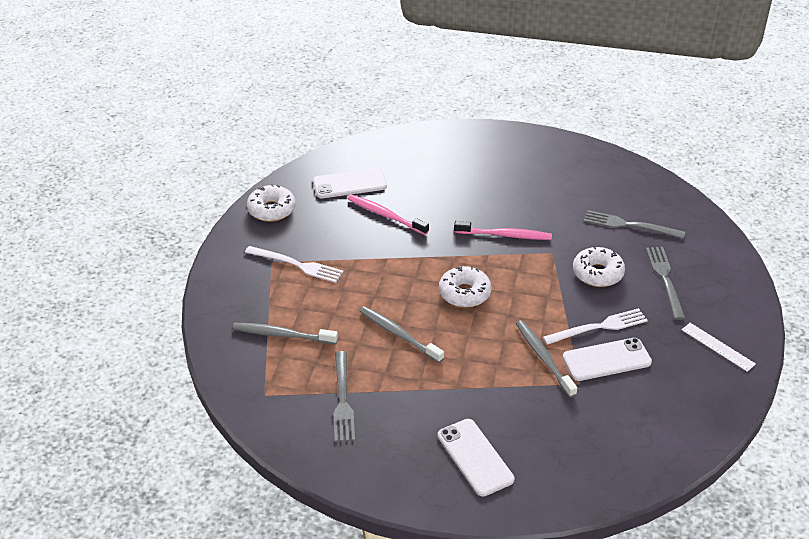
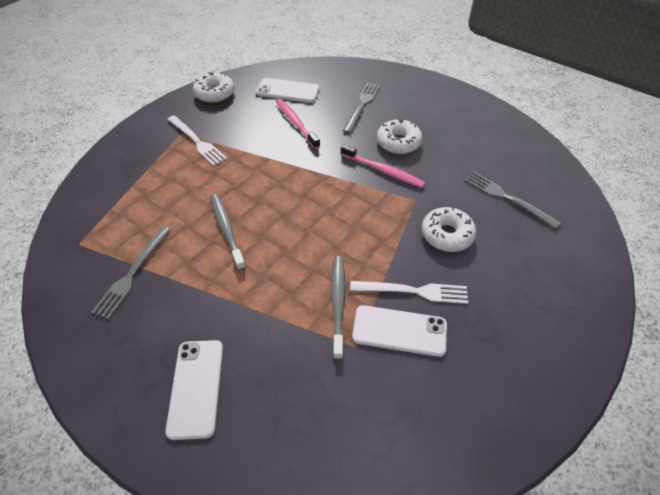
camera: 25 degrees right, 10 degrees up
grey toothbrush [233,323,338,344] -> none
white donut [439,266,491,308] -> white donut moved to [377,119,422,154]
grey fork [646,247,685,320] -> grey fork moved to [343,82,380,133]
white ruler [682,323,756,372] -> none

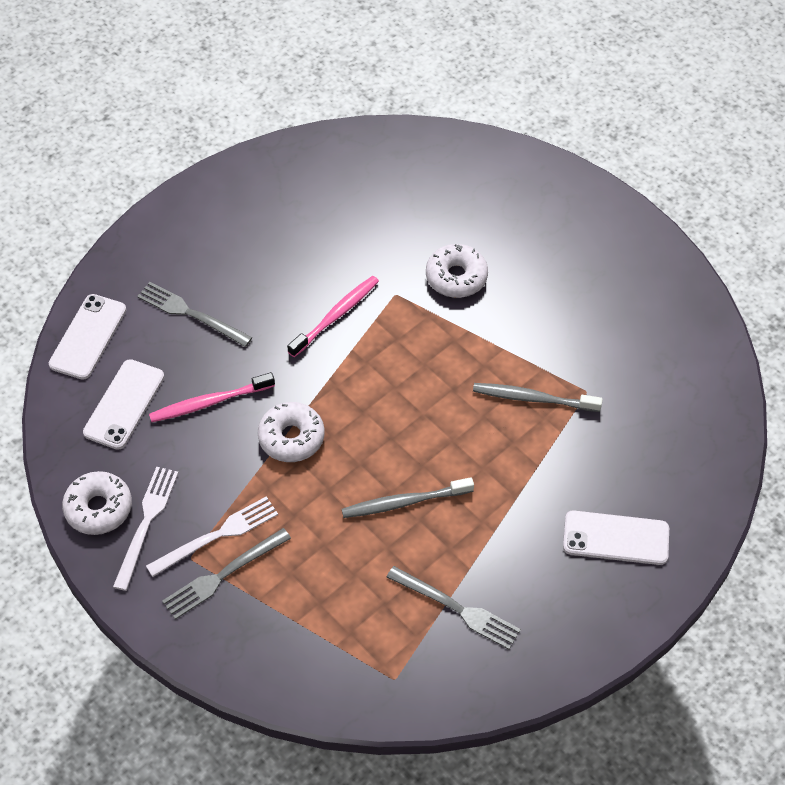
camera: 80 degrees left, 5 degrees up
white fork [350,281,468,304] -> white fork moved to [113,467,179,591]
white phone [352,305,447,357] -> white phone moved to [49,294,126,380]
white donut [377,119,422,154] -> white donut moved to [258,402,325,462]
grey fork [464,171,561,229] -> grey fork moved to [162,528,291,620]

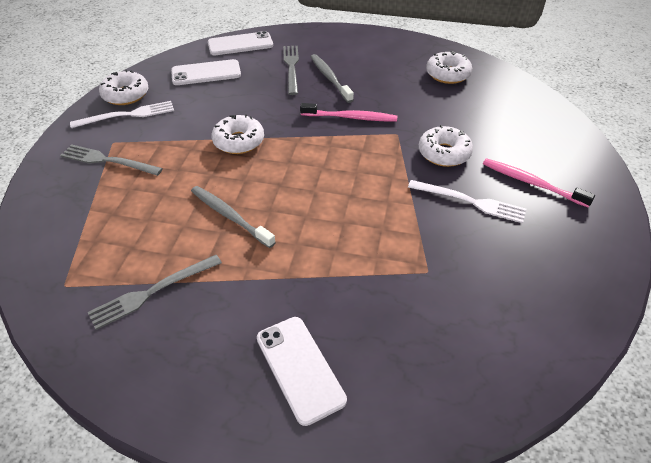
camera: 55 degrees right, 10 degrees down
white fork [146,496,278,577] -> white fork moved to [408,180,526,223]
pink toothbrush [149,372,275,422] -> pink toothbrush moved to [483,158,595,208]
grey fork [387,566,521,649] -> grey fork turned 60 degrees clockwise [88,255,222,330]
grey toothbrush [473,383,603,412] -> grey toothbrush moved to [311,54,354,103]
none -> white donut [426,51,472,84]

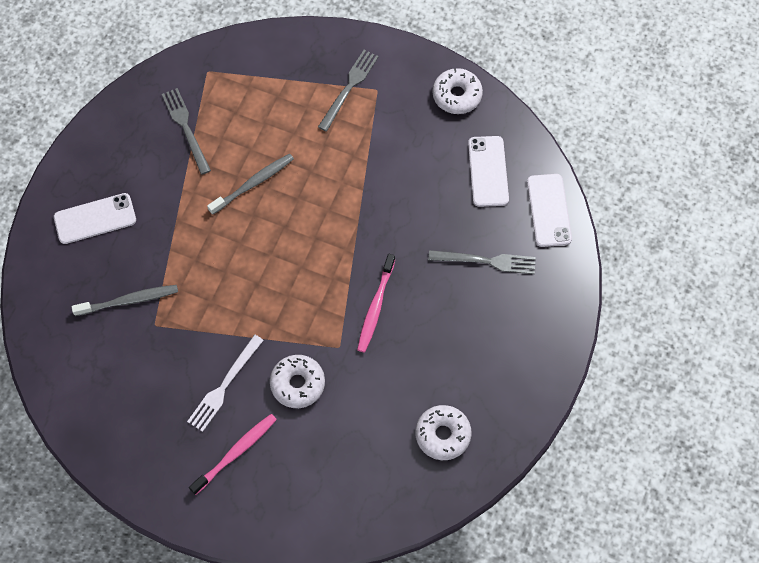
camera: 100 degrees right, 20 degrees up
white fork [70,101,174,128] -> none
white donut [211,114,264,154] -> none
grey toothbrush [311,54,354,103] -> grey toothbrush moved to [72,285,178,316]

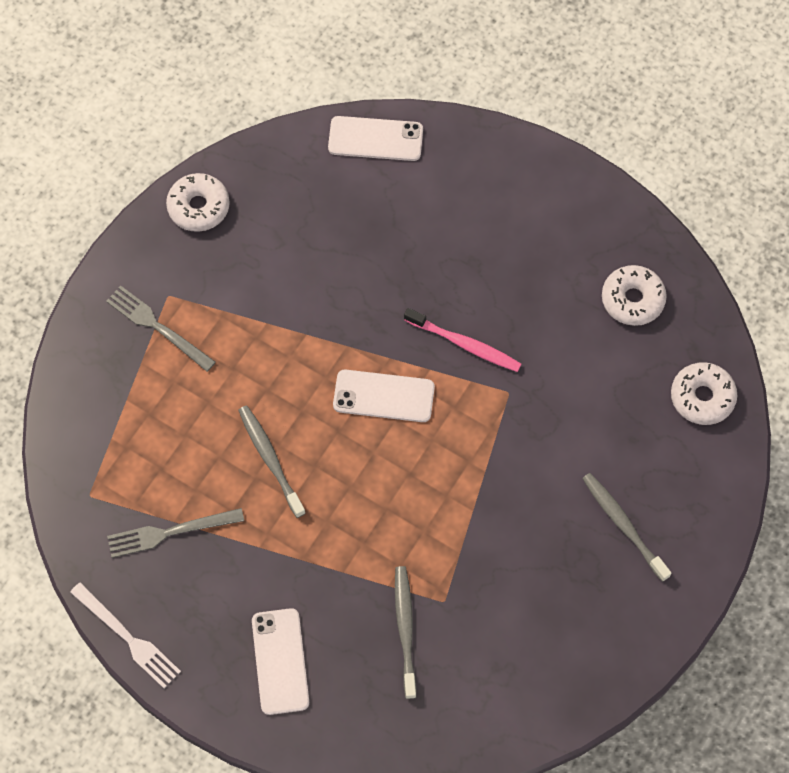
camera: 80 degrees left, 0 degrees up
white fork [187,335,264,432] -> white fork moved to [70,582,181,688]
pink toothbrush [189,414,277,495] -> grey toothbrush [582,473,672,582]
white donut [270,355,325,408] -> white donut moved to [671,362,737,425]
grey fork [428,250,536,274] -> none
white phone [468,136,509,207] -> white phone moved to [333,369,435,422]

